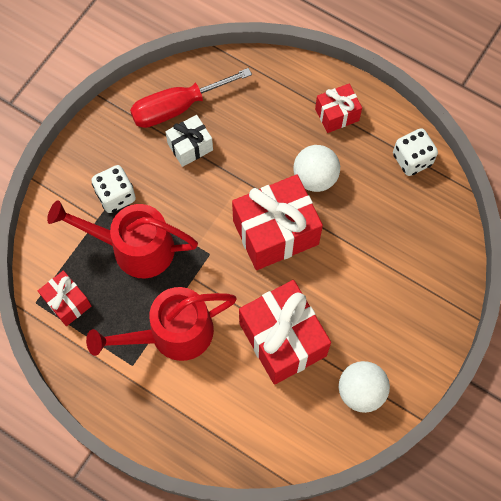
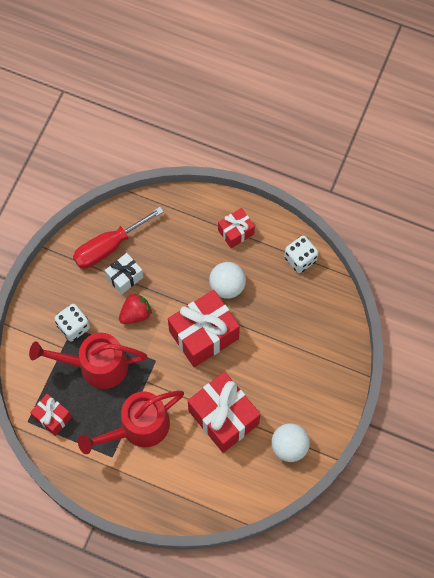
camera: 10 degrees left, 0 degrees up
none -> red strawberry [119,293,152,324]

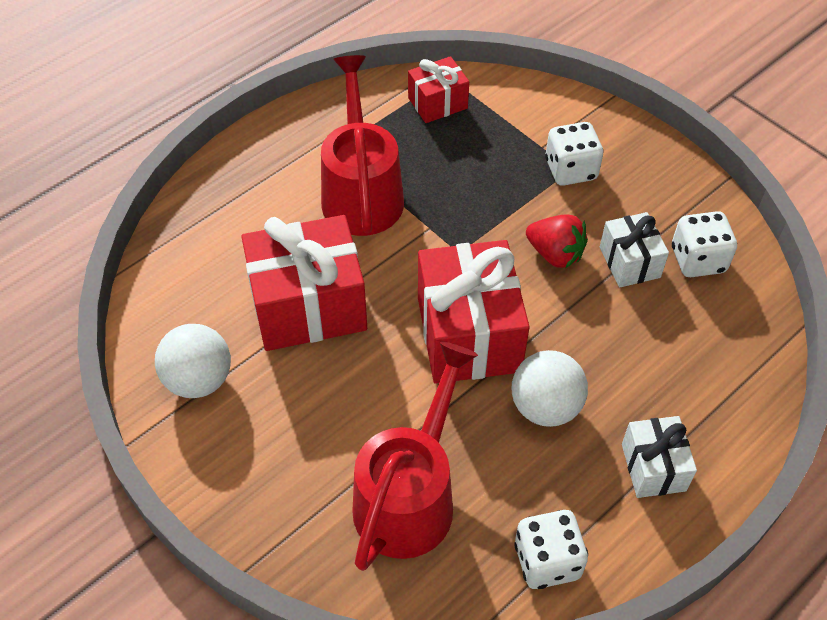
camera: 115 degrees right, 15 degrees down
red watering can [29,333,147,389] -> red watering can moved to [352,341,478,571]
red screwdriver [73,207,164,269] -> white dice [672,211,737,277]
red strawberry [119,293,152,324] -> red strawberry turned 45 degrees counterclockwise [526,215,588,268]
red gift [218,208,255,248] -> white gift [622,416,697,498]

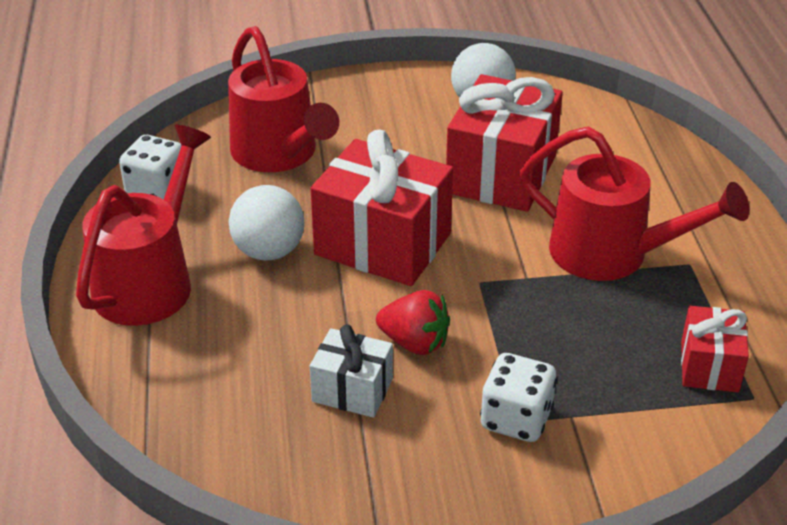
camera: 125 degrees right, 15 degrees down
red strawberry [526,215,588,268] -> red strawberry turned 135 degrees counterclockwise [376,290,450,355]
white gift [622,416,697,498] -> red watering can [76,125,211,326]
white dice [672,211,737,277] -> none

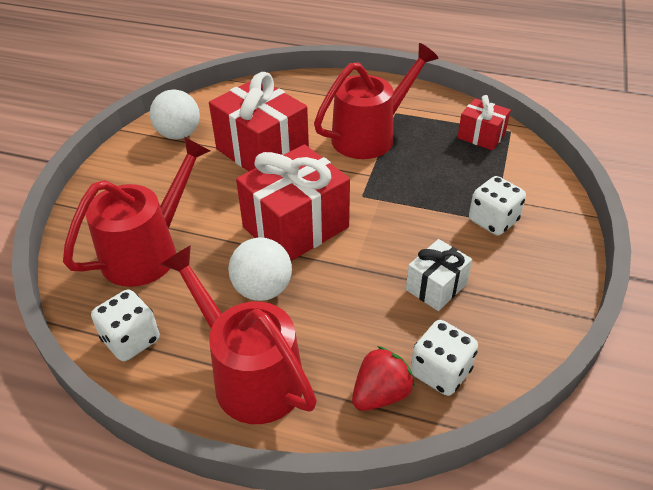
camera: 65 degrees left, 5 degrees up
red watering can [228,26,339,172] -> red watering can turned 45 degrees counterclockwise [63,137,210,287]
red strawberry [376,290,450,355] -> red strawberry moved to [352,346,415,411]
none -> white dice [411,320,478,396]

